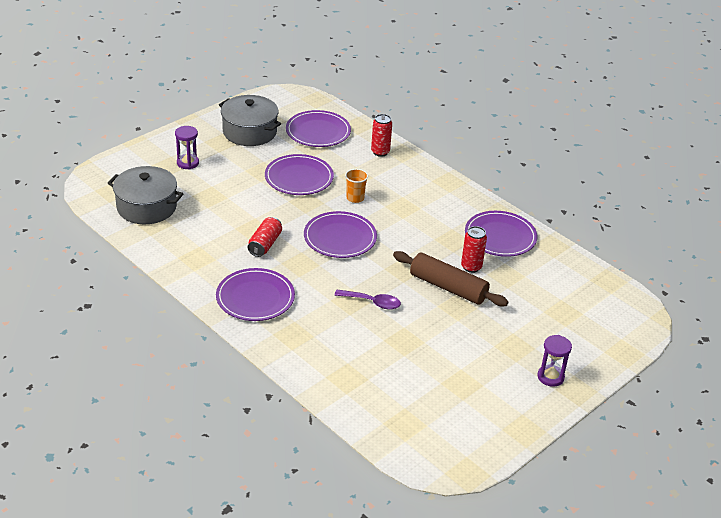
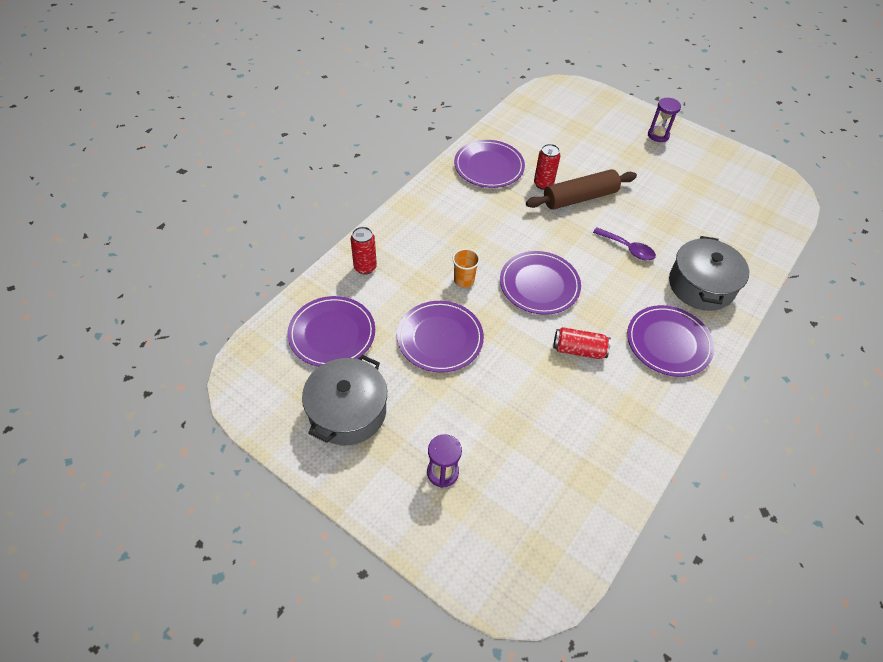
camera: 100 degrees left, 15 degrees up
grey pot [108,166,183,224] -> grey pot moved to [669,236,749,311]
purple spoon [334,290,401,310] -> purple spoon turned 120 degrees clockwise [593,227,656,261]
brown rolling pin [393,251,508,306] -> brown rolling pin turned 45 degrees clockwise [526,169,637,210]

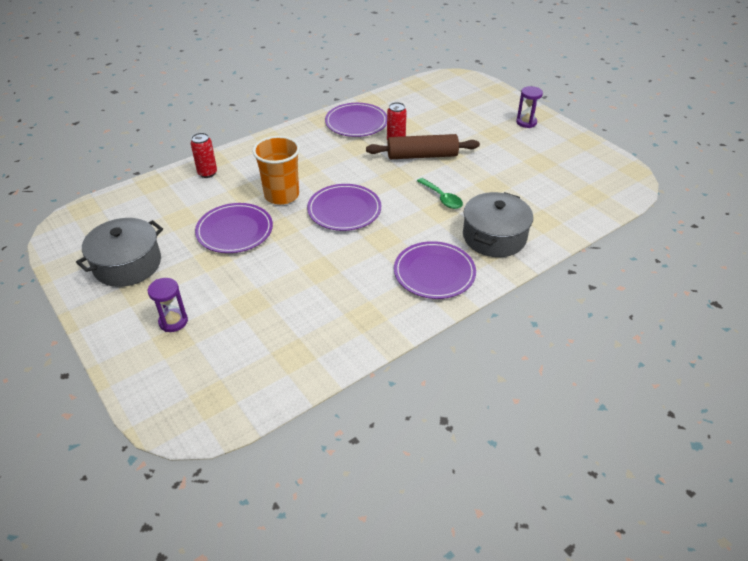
camera: 20 degrees right, 10 degrees down
purple plate [288,296,375,367] -> none
orange cup [453,249,480,288] -> orange cup [252,136,300,205], size x1.90
red can [553,327,611,359] -> none
purple spoon [593,227,656,261] -> green spoon [417,178,463,209]

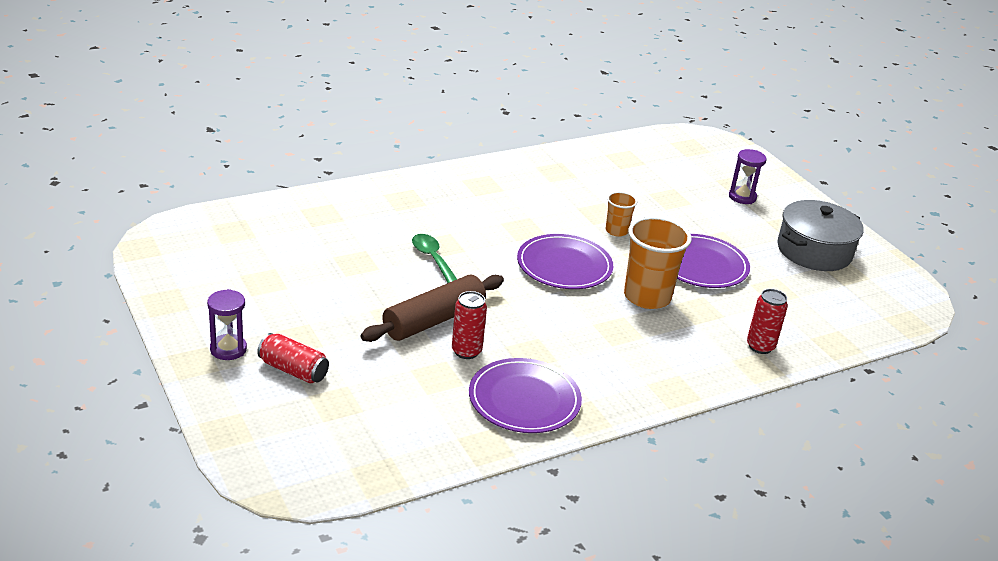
camera: 175 degrees left, 10 degrees down
brown rolling pin [366,134,480,159] -> brown rolling pin turned 45 degrees counterclockwise [361,275,504,342]
purple plate [394,241,476,299] -> none
grey pot [463,192,533,257] -> none
none -> red can [257,333,329,383]
none -> orange cup [605,192,637,237]

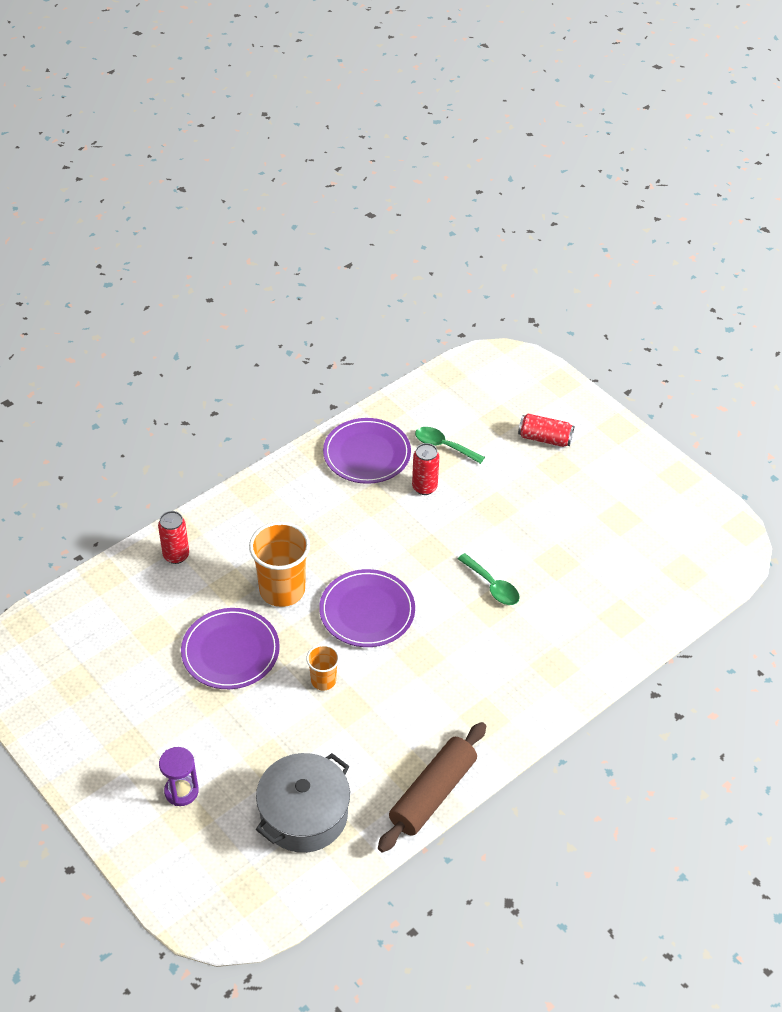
camera: 170 degrees right, 15 degrees up
purple hourglass [207,289,247,360] -> none
brown rolling pin [361,275,504,342] -> brown rolling pin moved to [378,722,486,853]
grey pot [778,200,864,271] -> grey pot moved to [256,753,350,853]
none -> green spoon [415,427,485,464]

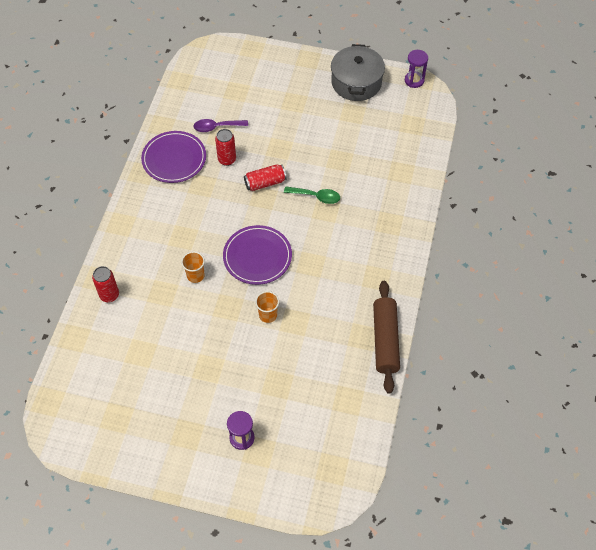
camera: 35 degrees left, 10 degrees up
purple plate [181,608,280,689] -> none
orange cup [249,522,310,607] -> orange cup [181,251,205,283], size x0.53
grey pot [256,753,350,853] -> grey pot moved to [331,44,385,101]
green spoon [415,427,485,464] -> purple spoon [193,119,248,132]
red can [518,414,574,447] -> red can moved to [244,164,287,191]
none -> purple hourglass [405,50,428,88]

